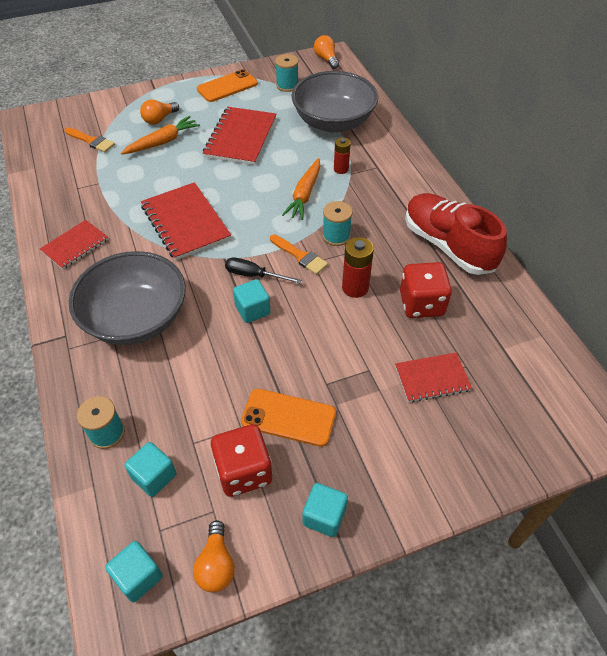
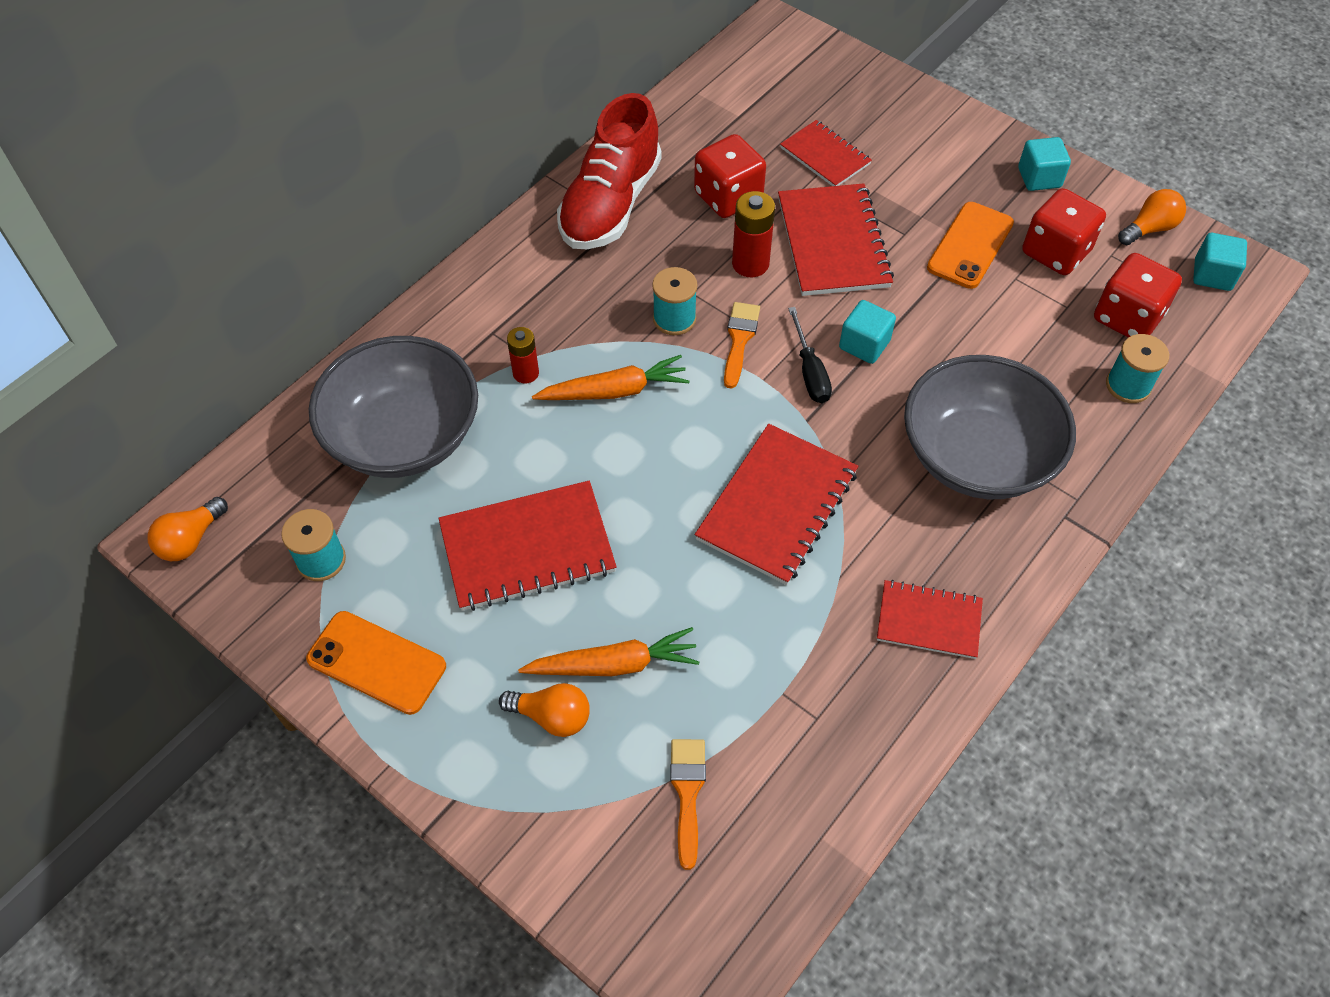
camera: 120 degrees left, 5 degrees up
orange carrot [121,116,200,155] -> orange carrot turned 150 degrees clockwise [518,627,699,676]
turquoise cube [125,442,176,497] -> red dice [1094,253,1182,338]
orange phone [241,389,336,447] -> orange phone turned 45 degrees clockwise [927,202,1014,289]
none -> red notebook [778,183,894,296]

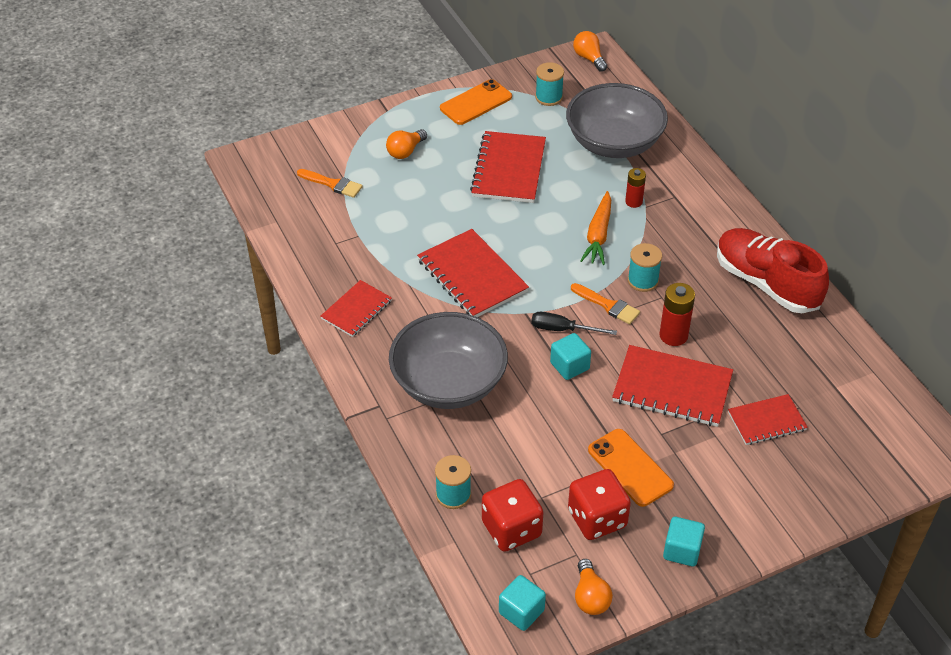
camera: 115 degrees right, 10 degrees down
orange carrot [518,627,699,676] -> none
red dice [694,134,766,218] -> none

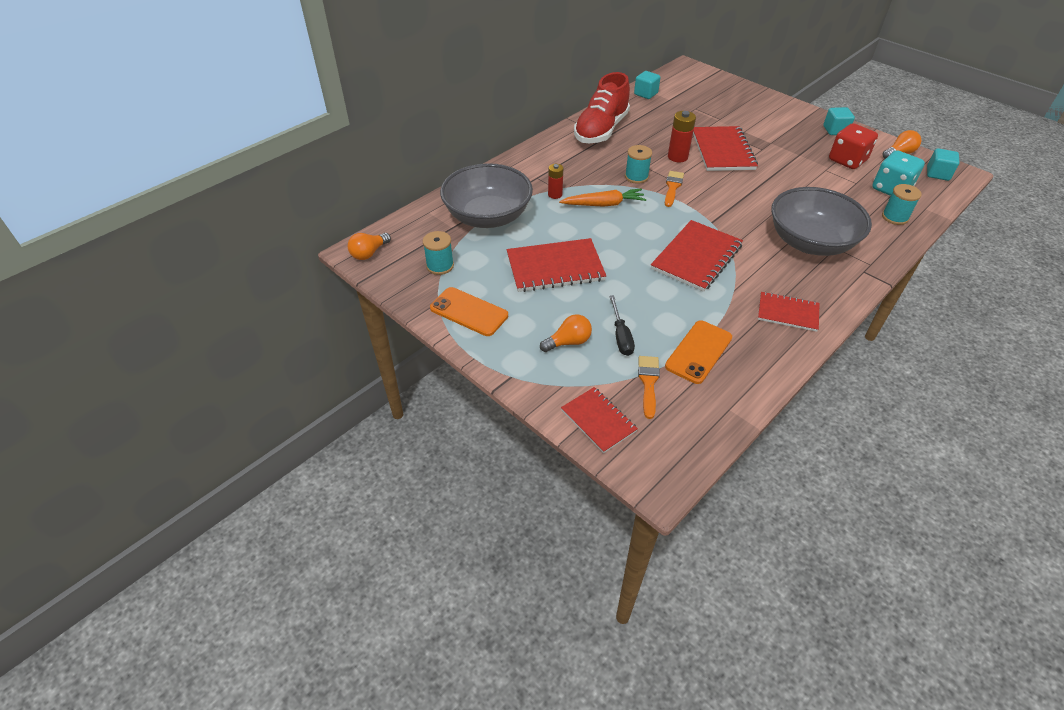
camera: 110 degrees left, 0 degrees up
orange light bulb [386,129,427,159] -> orange light bulb turned 45 degrees counterclockwise [540,314,592,352]
red dice [482,479,543,552] -> turquoise dice [872,150,925,196]
black screwdriver [531,312,617,335] -> black screwdriver moved to [609,295,635,356]
turquoise cube [550,333,591,380] -> turquoise cube moved to [634,71,661,99]
orange phone [588,429,674,507] -> orange phone moved to [665,320,732,384]
red notebook [728,394,808,445] -> red notebook moved to [561,387,638,453]

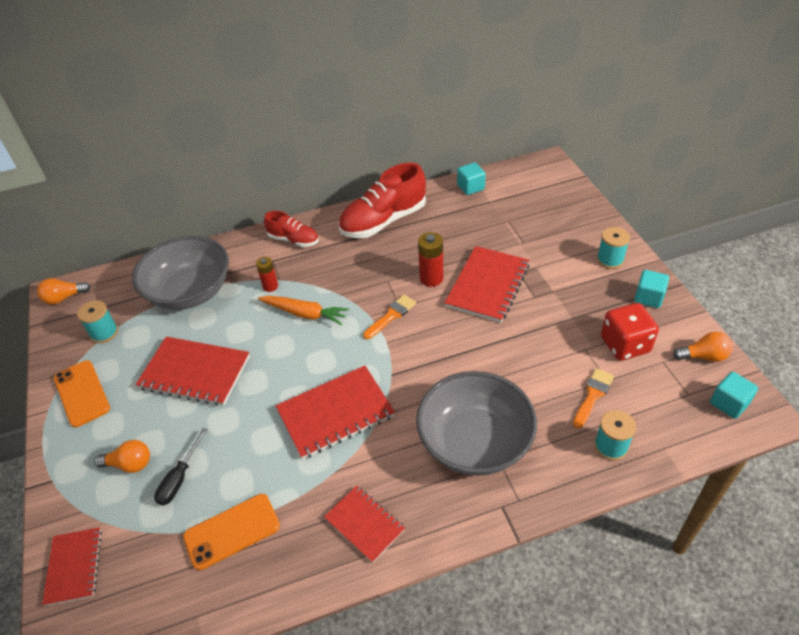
camera: 30 degrees right, 0 degrees up
turquoise spool [625,145,652,184] -> turquoise spool moved to [597,227,630,269]
orange brush [638,356,660,419] -> orange brush moved to [573,368,614,428]
turquoise dice [872,150,925,196] -> none
none -> red shoe [264,211,319,247]

